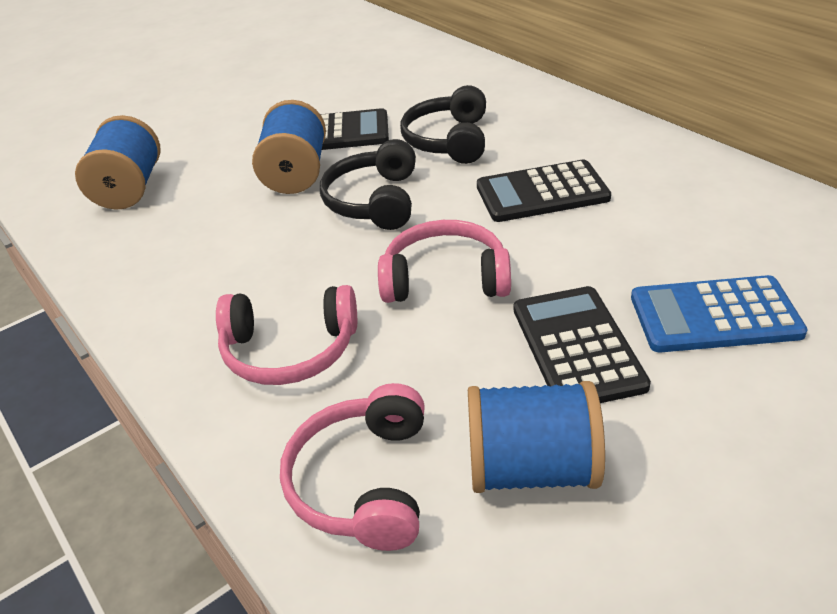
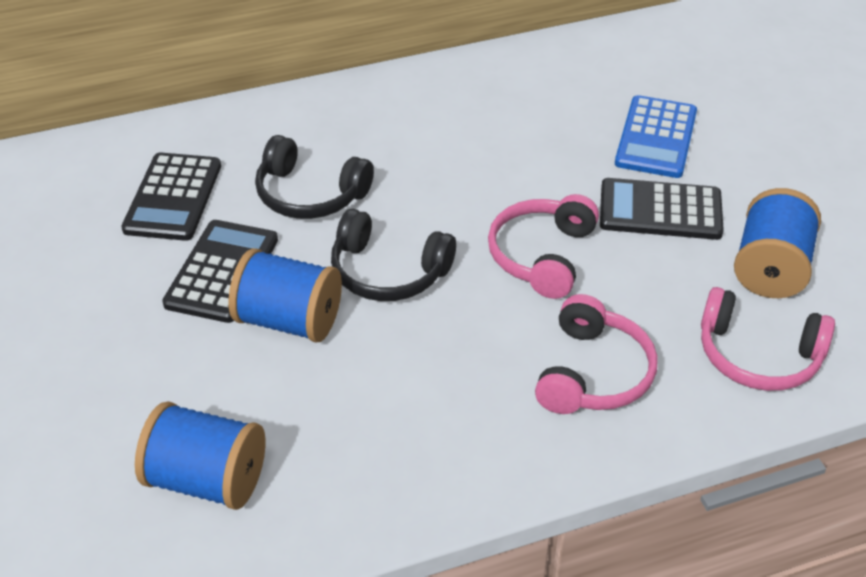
camera: 75 degrees left, 5 degrees up
black calculator [477,160,611,222] -> black calculator moved to [121,152,221,241]

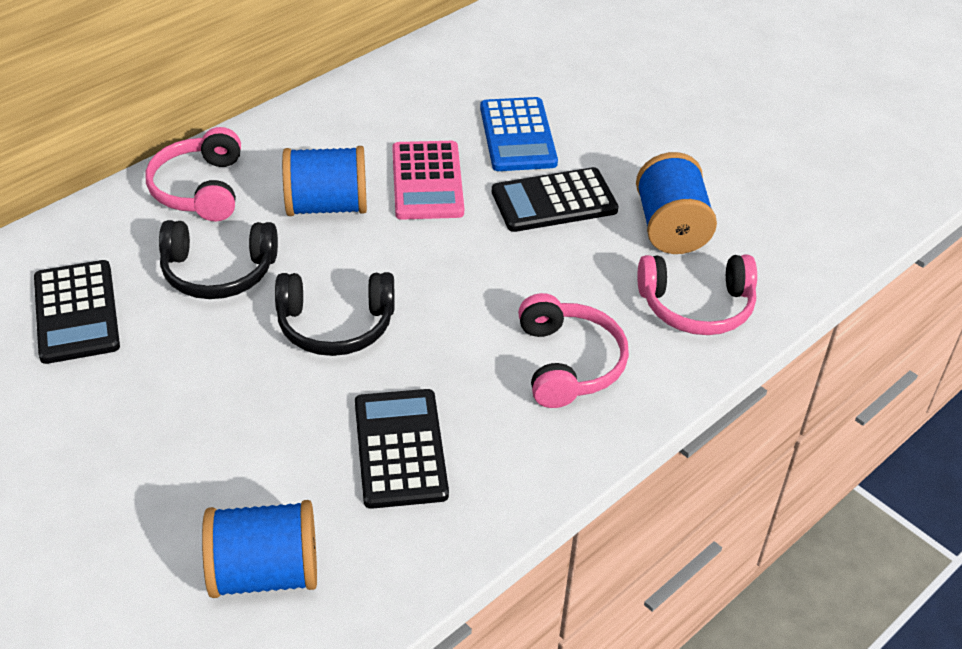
camera: 25 degrees left, 0 degrees up
black calculator [162,220,278,323] -> black calculator moved to [355,389,449,509]
blue spool [229,248,342,342] -> blue spool moved to [282,146,367,216]
pink headphones [488,194,599,299] -> pink headphones moved to [145,127,241,221]
none -> pink calculator [392,141,464,220]

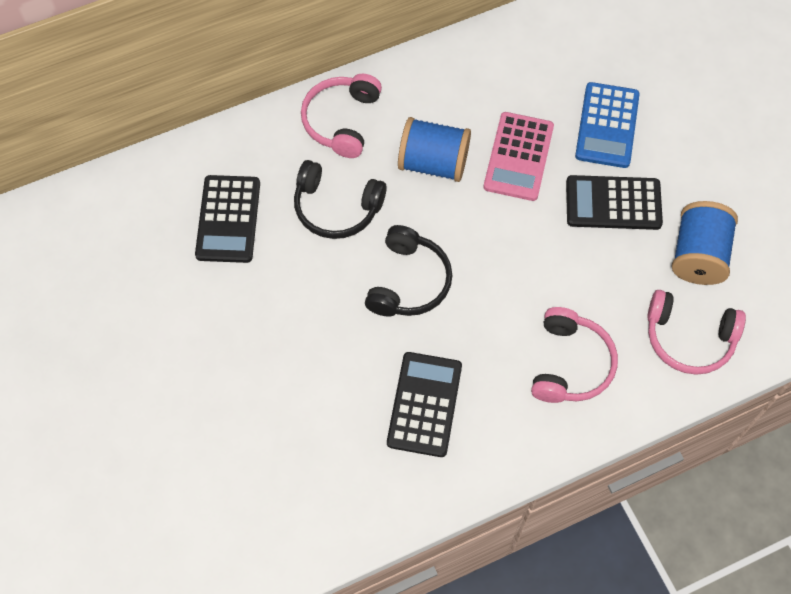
camera: 20 degrees right, 20 degrees up
blue spool [202,500,317,598] -> none
black headphones [275,272,394,356] -> black headphones turned 90 degrees counterclockwise [365,225,452,317]

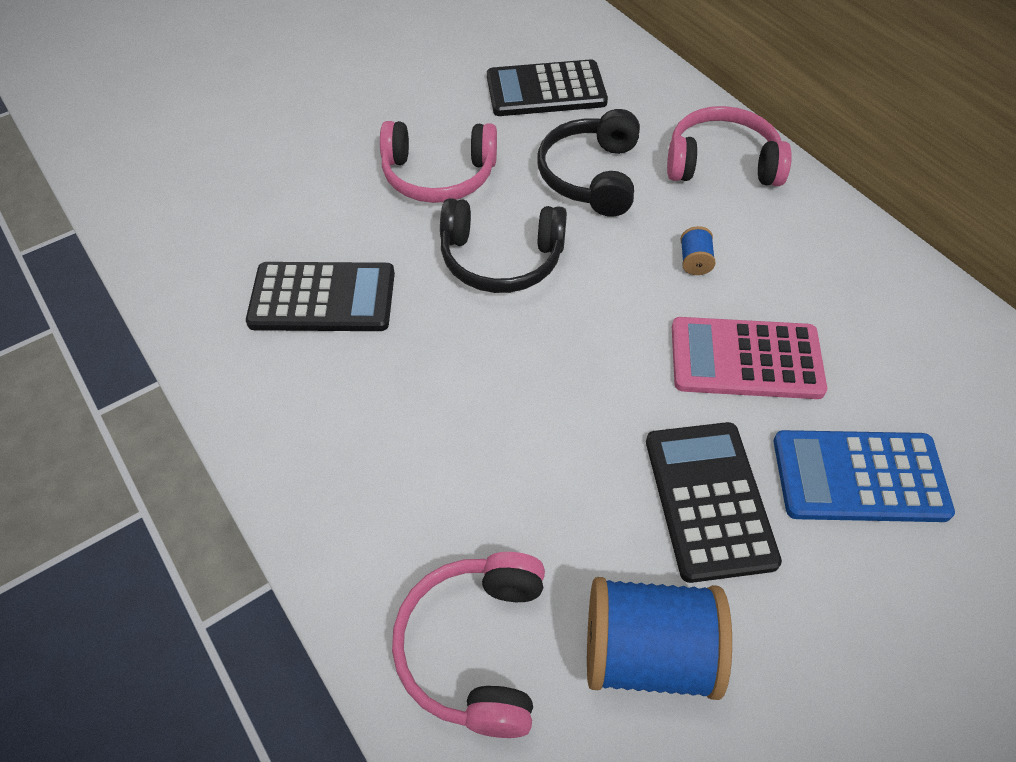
camera: 80 degrees right, 10 degrees down
blue spool [398,117,471,182] -> blue spool [680,226,716,275], size x0.41
pink headphones [531,307,618,403] -> pink headphones moved to [380,121,497,203]

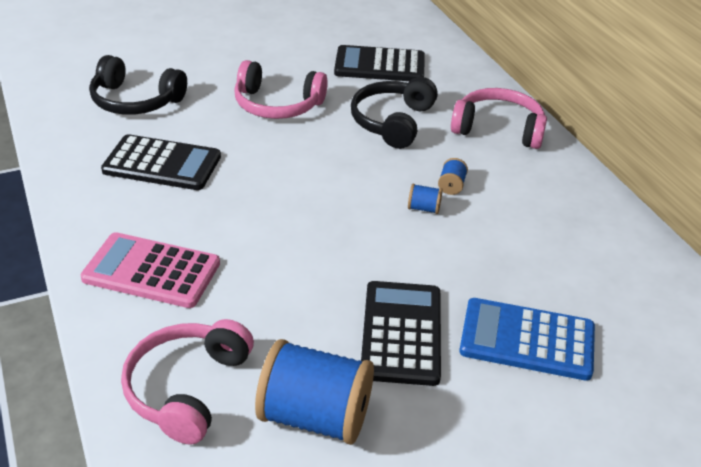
camera: 10 degrees right, 15 degrees down
black headphones [440,198,567,293] -> black headphones moved to [89,55,187,115]
pink calculator [672,317,827,399] -> pink calculator moved to [80,232,220,308]
none -> blue spool [408,184,443,214]

